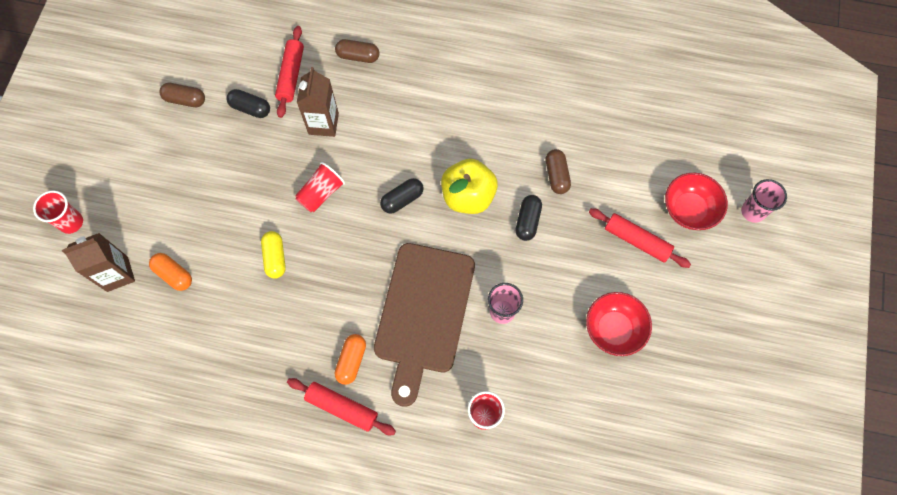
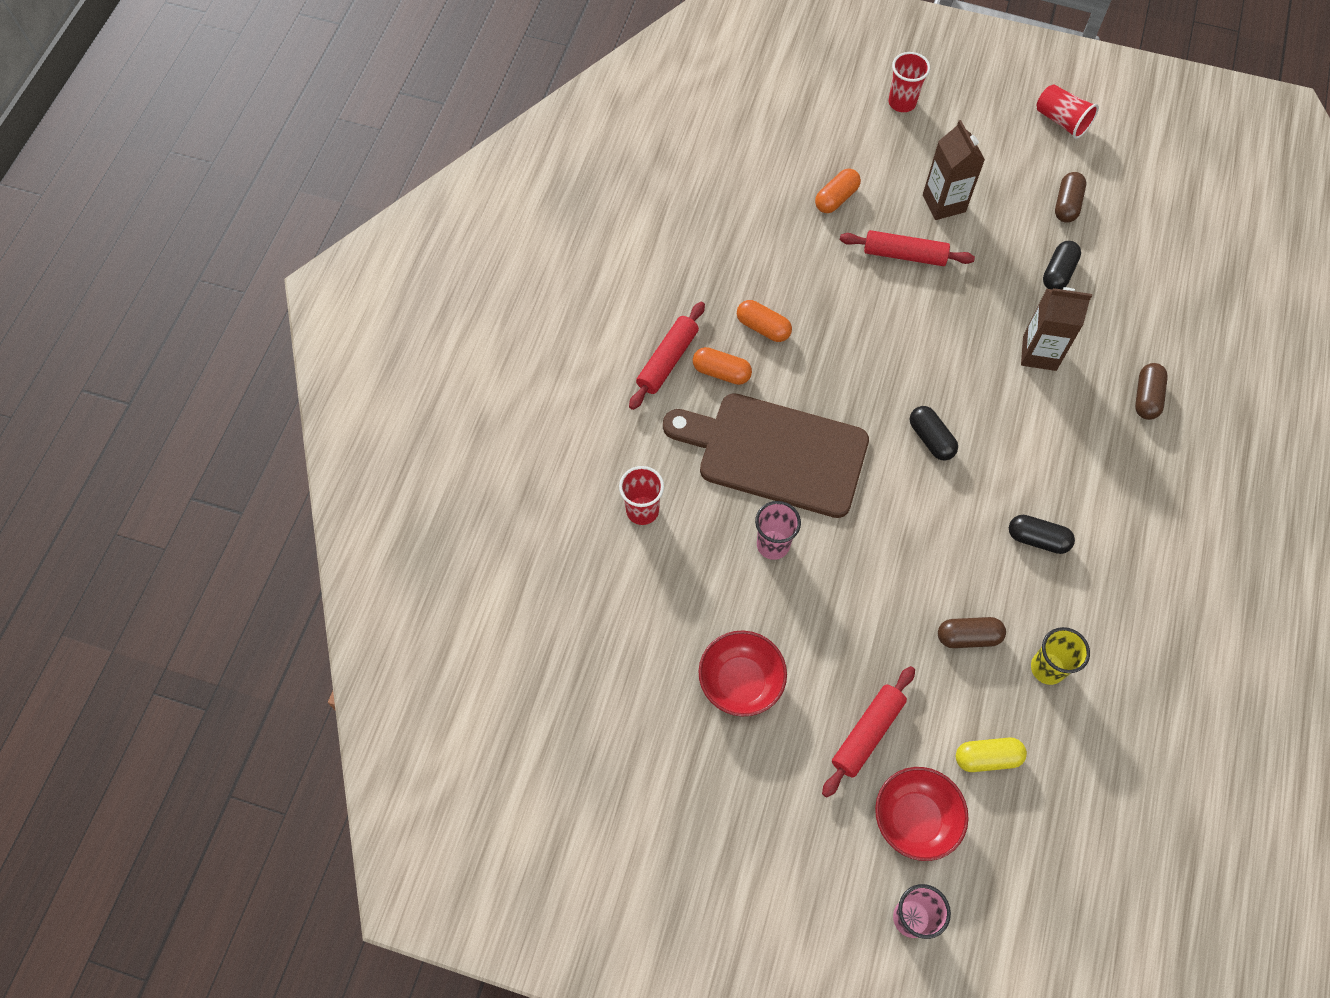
camera: 95 degrees right, 5 degrees down
brown carton [62,233,135,292] -> brown carton moved to [923,120,985,220]
yellow capsule [261,231,286,279] -> yellow capsule moved to [956,737,1027,772]
red rolling pin [275,26,304,118] -> red rolling pin moved to [840,230,975,266]
red cup [295,162,345,212] -> red cup moved to [1036,84,1099,139]
yellow apple [441,159,498,214] -> none
black capsule [516,195,542,241] -> black capsule moved to [1009,515,1075,554]
none -> orange capsule [737,300,792,342]
none -> yellow cup [1031,627,1090,685]

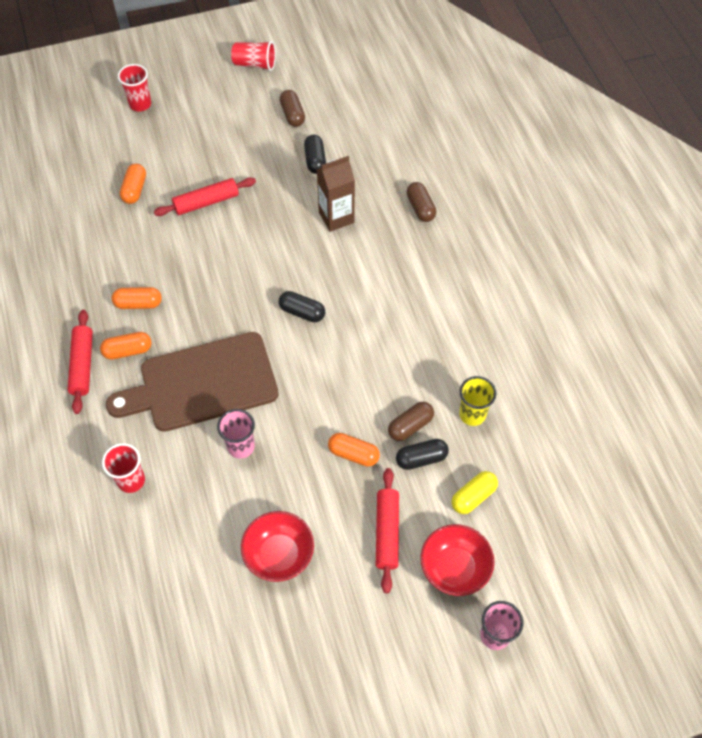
camera: 35 degrees left, 5 degrees down
brown carton [923,120,985,220] -> none
black capsule [1009,515,1075,554] -> black capsule moved to [396,439,449,470]
none -> orange capsule [328,433,380,467]

